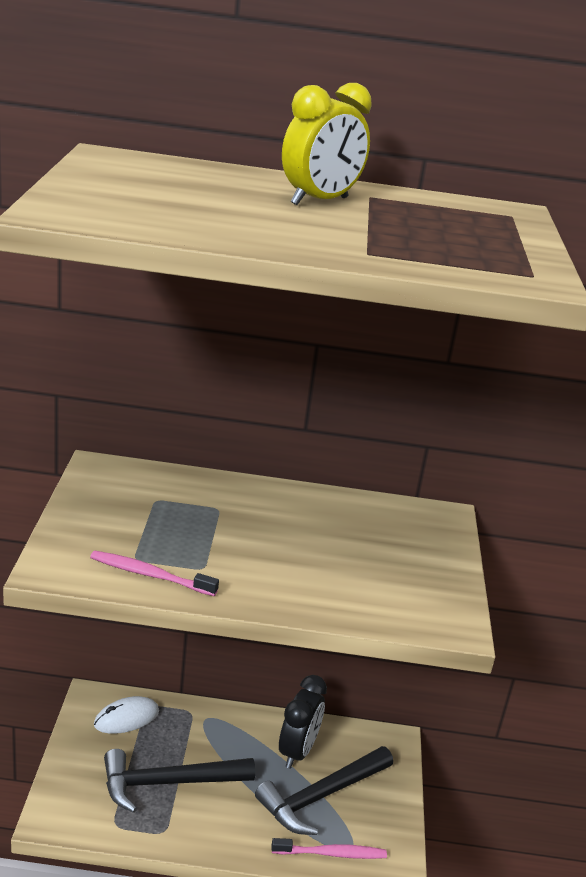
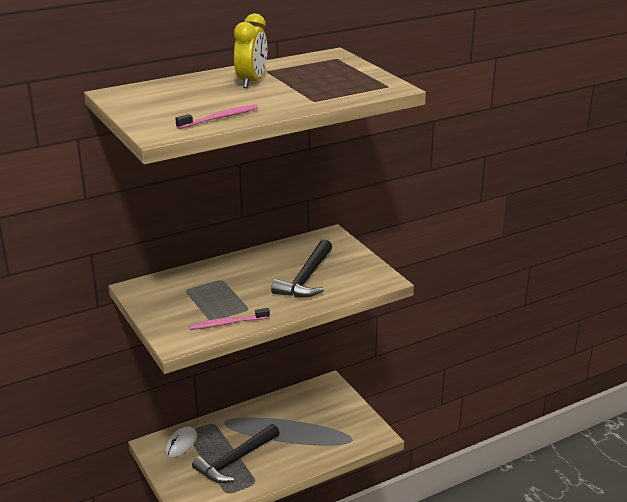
camera: 30 degrees left, 0 degrees up
black hammer [255,746,393,835] -> black hammer moved to [271,239,332,298]
pink toothbrush [272,838,387,859] -> pink toothbrush moved to [175,104,258,129]
black clock [279,675,327,769] -> none

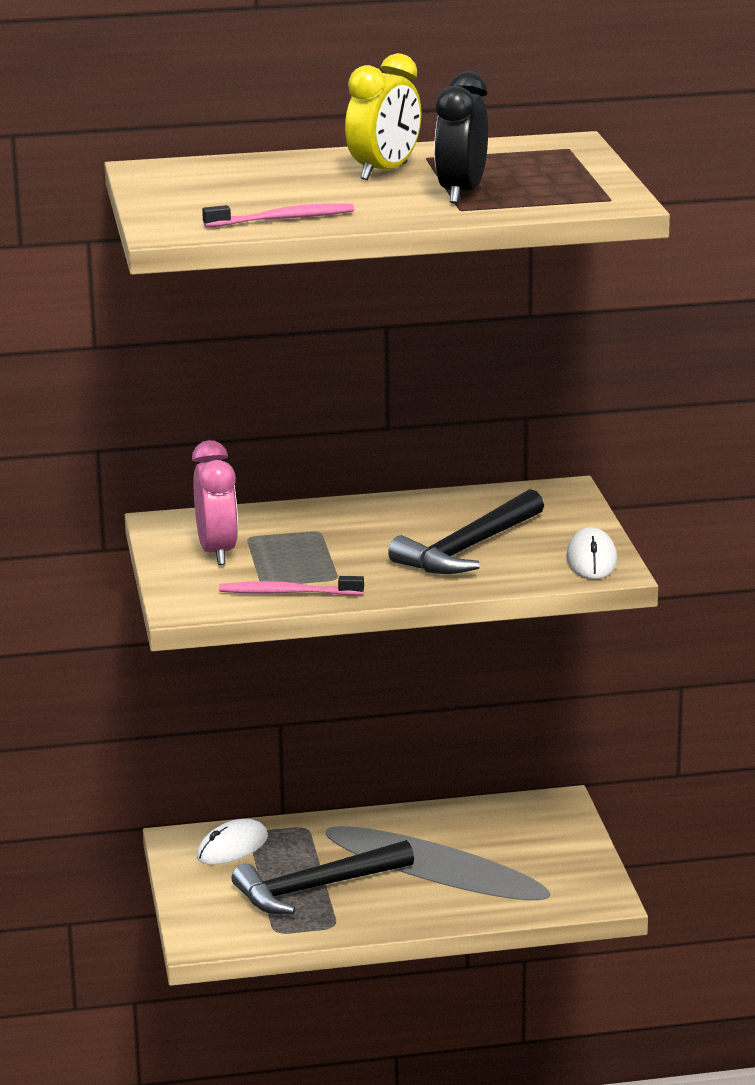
camera: 20 degrees right, 5 degrees down
none -> pink clock [192,440,238,565]
none -> black clock [434,71,488,204]
none -> white mouse [567,527,617,579]

